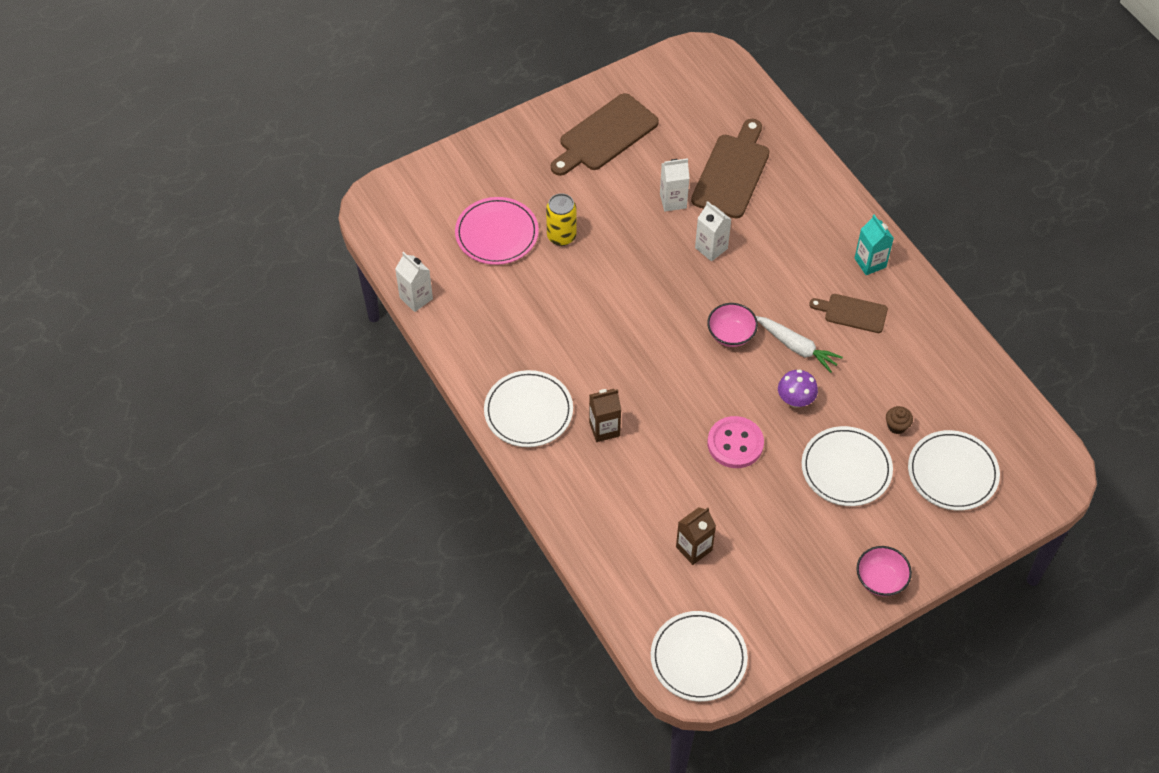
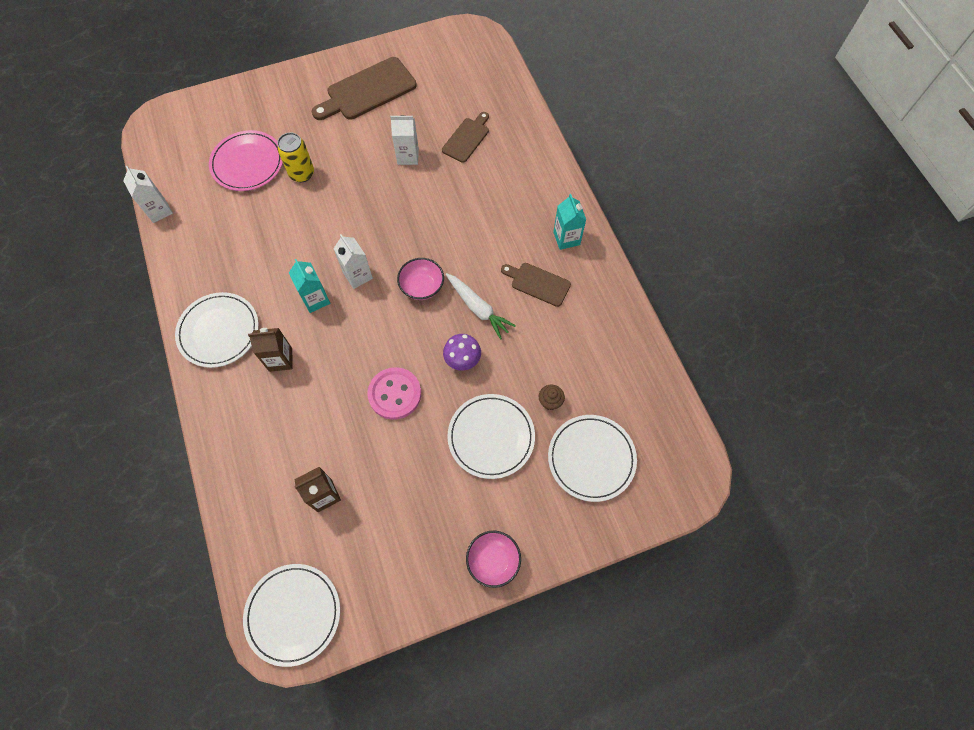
camera: 10 degrees right, 10 degrees up
brown cutting board [691,119,770,219] -> brown cutting board [442,112,489,163], size x0.59
white carton [695,201,732,261] -> white carton moved to [333,234,373,289]
none -> turquoise carton [289,259,330,313]

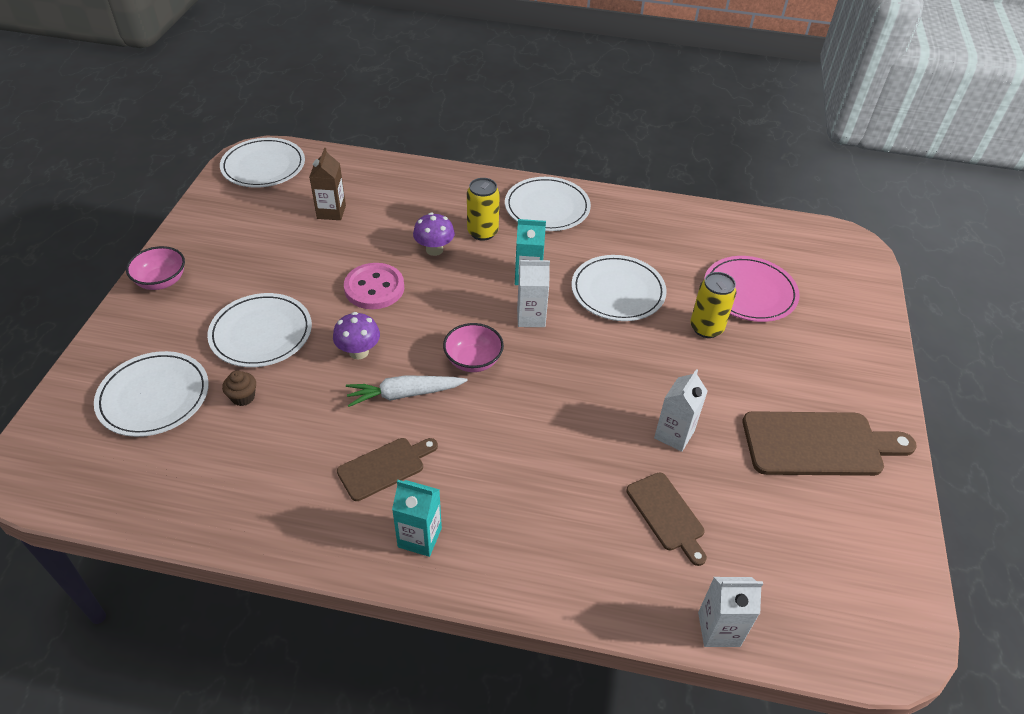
camera: 120 degrees right, 20 degrees down
white carton [123,166,173,223] -> white carton moved to [698,577,763,647]
brown carton [248,328,292,372] -> yellow can [467,178,500,241]
brown cutting board [312,57,417,120] -> brown cutting board turned 90 degrees clockwise [743,411,917,476]
none -> purple mushroom [413,213,455,256]
none -> white plate [572,255,667,321]

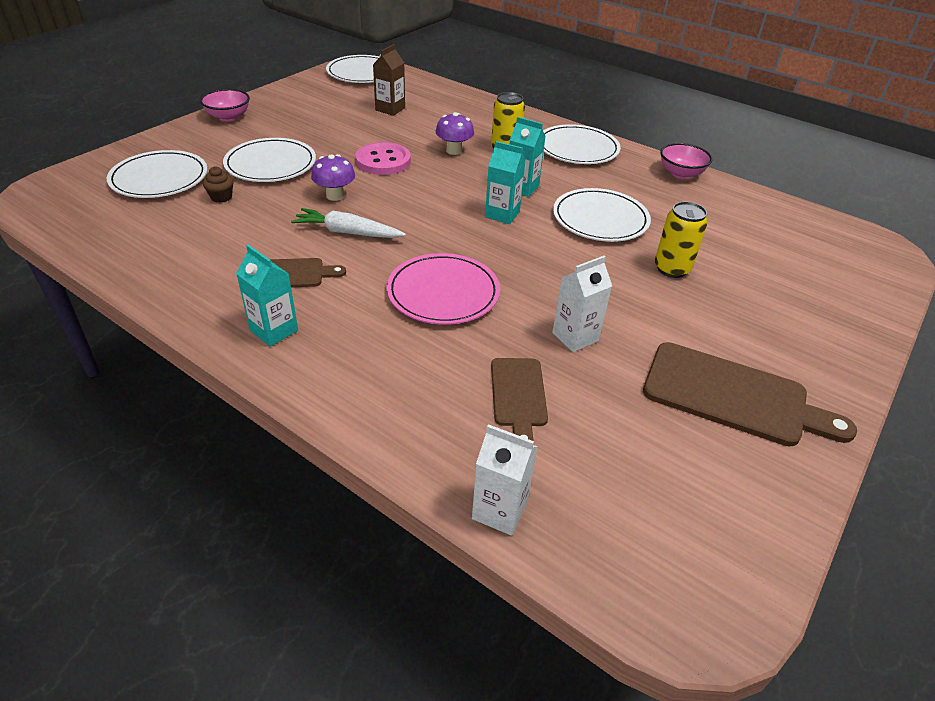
camera: 25 degrees right, 5 degrees down
pink bowl [443,323,504,372] -> pink bowl moved to [661,143,712,179]
white carton [517,260,550,327] -> turquoise carton [485,141,526,224]
pink plate [704,256,800,322] -> pink plate moved to [386,253,500,325]

